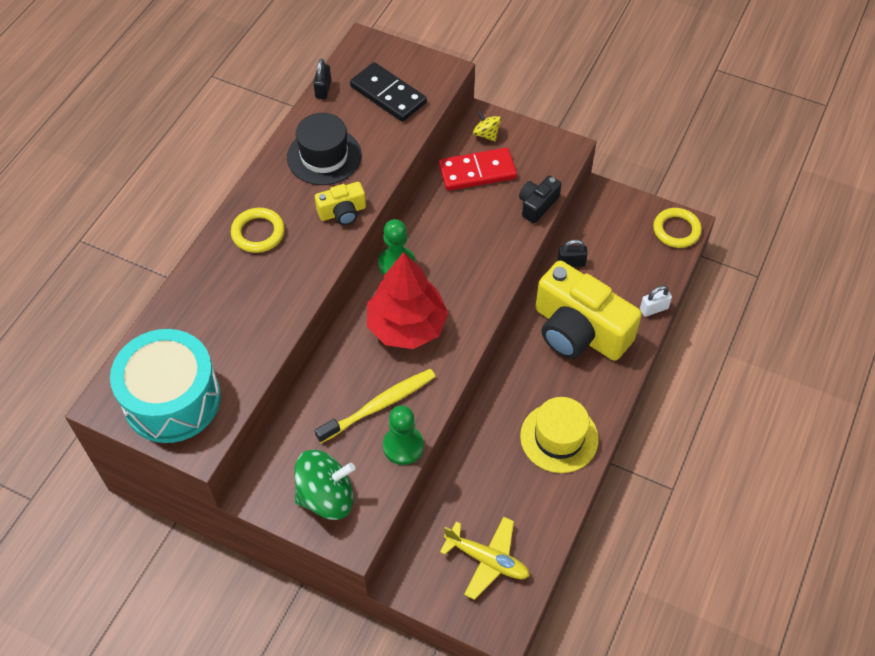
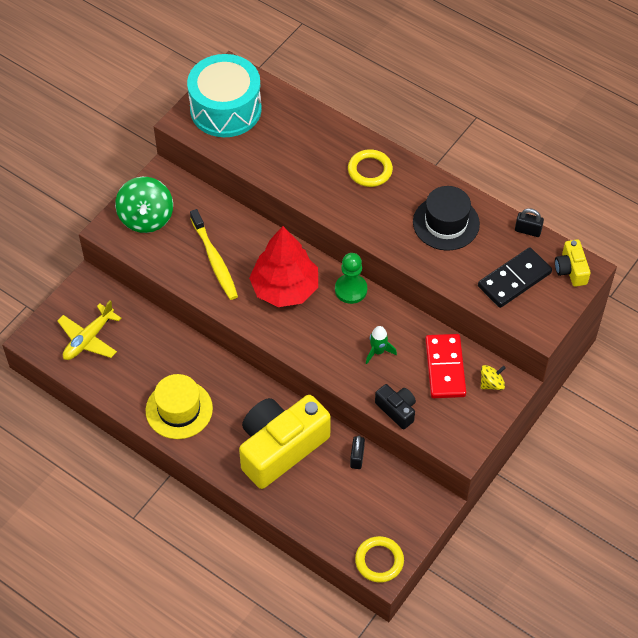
camera: 100 degrees right, 0 degrees up
yellow camera [315,182,366,225] -> yellow camera moved to [555,239,591,287]
green pawn [383,405,424,465] -> none
white padlock [640,285,672,317] -> none
none -> green rocket [366,326,397,364]

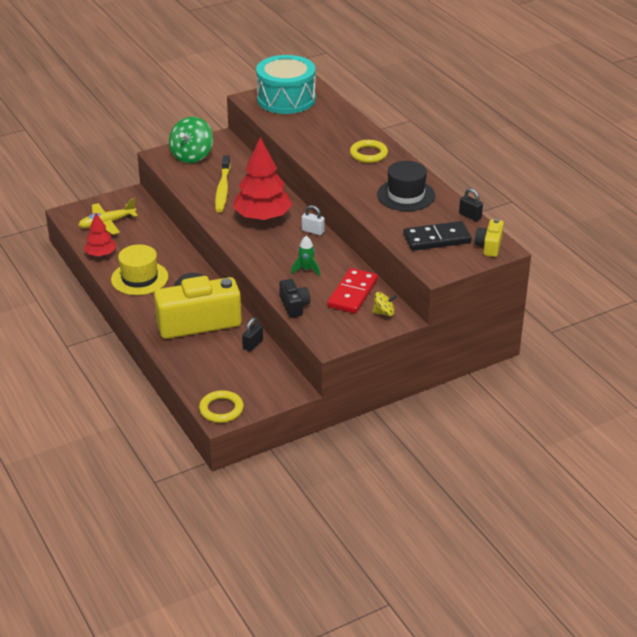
camera: 25 degrees right, 20 degrees down
green pawn [335,253,367,304] -> white padlock [302,205,325,235]
none -> red tree [84,213,116,256]

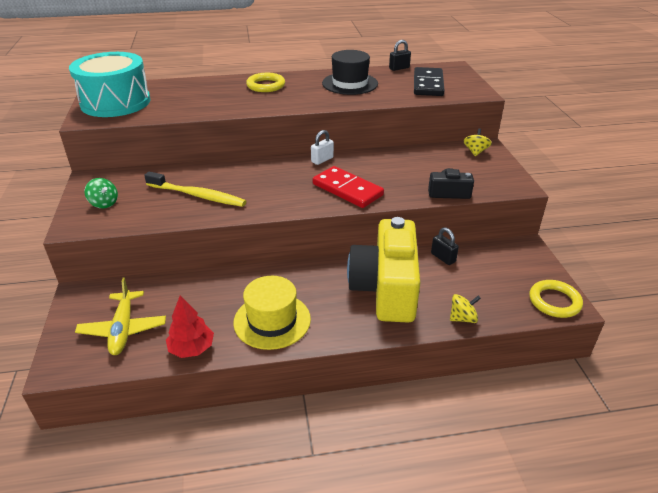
camera: 70 degrees left, 0 degrees up
green spinning top [169,117,213,163] -> green spinning top [85,178,118,208], size x0.52
red tree [233,137,292,221] -> none
green rocket [291,236,320,276] -> none
red domino [327,268,378,314] -> red domino moved to [313,166,384,208]
yellow camera [475,219,504,257] -> none
none -> yellow spinning top [450,294,481,323]

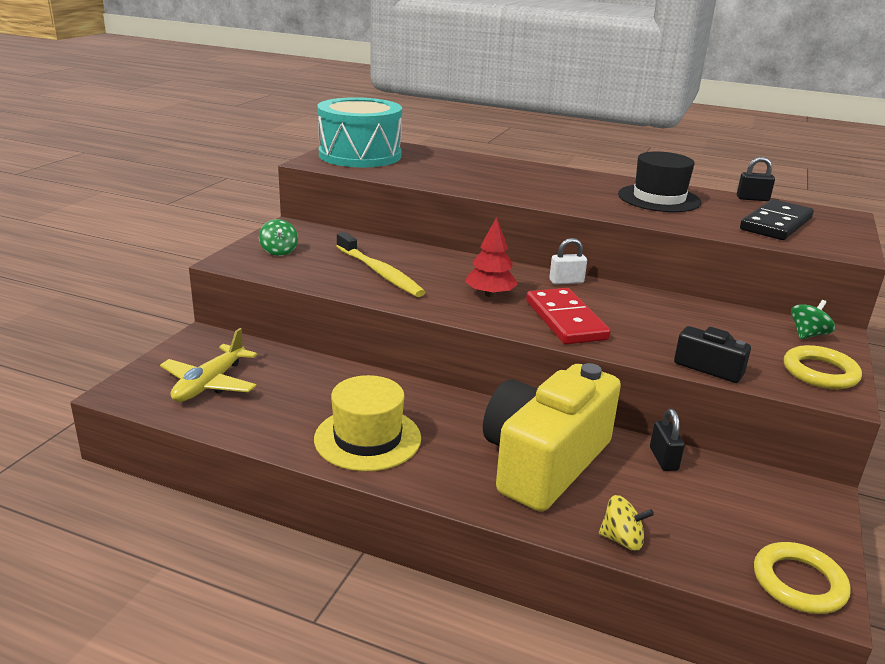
camera: 30 degrees right, 10 degrees down
red tree [166,295,214,358] -> red tree moved to [465,217,518,297]
yellow ring [246,73,285,92] -> yellow ring moved to [784,345,862,389]
yellow spinning top [464,129,492,156] -> green spinning top [791,300,835,339]

